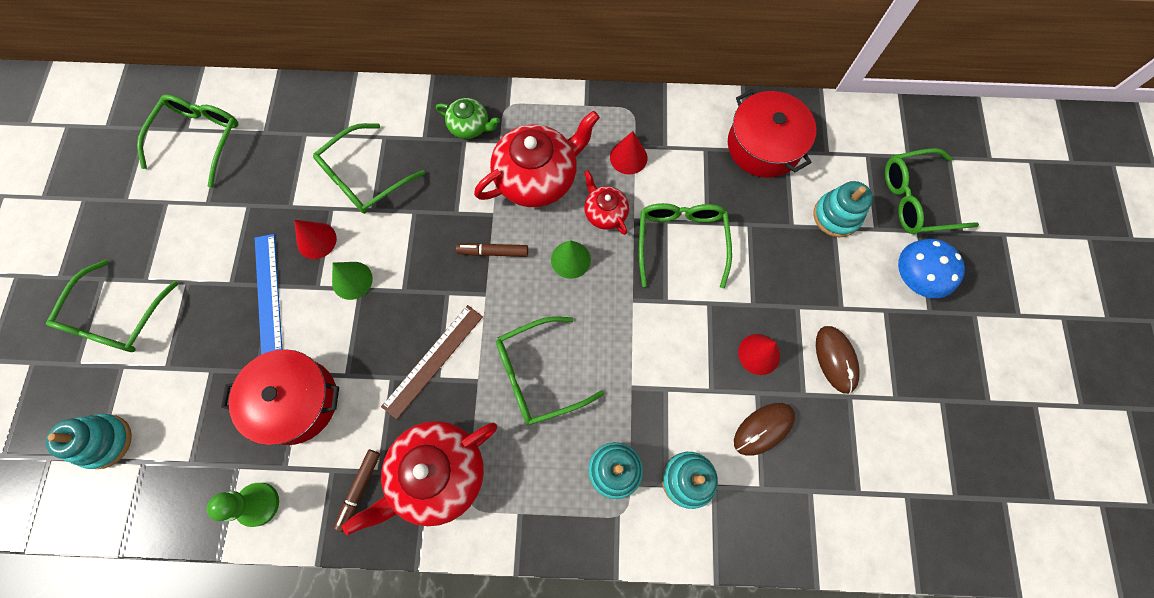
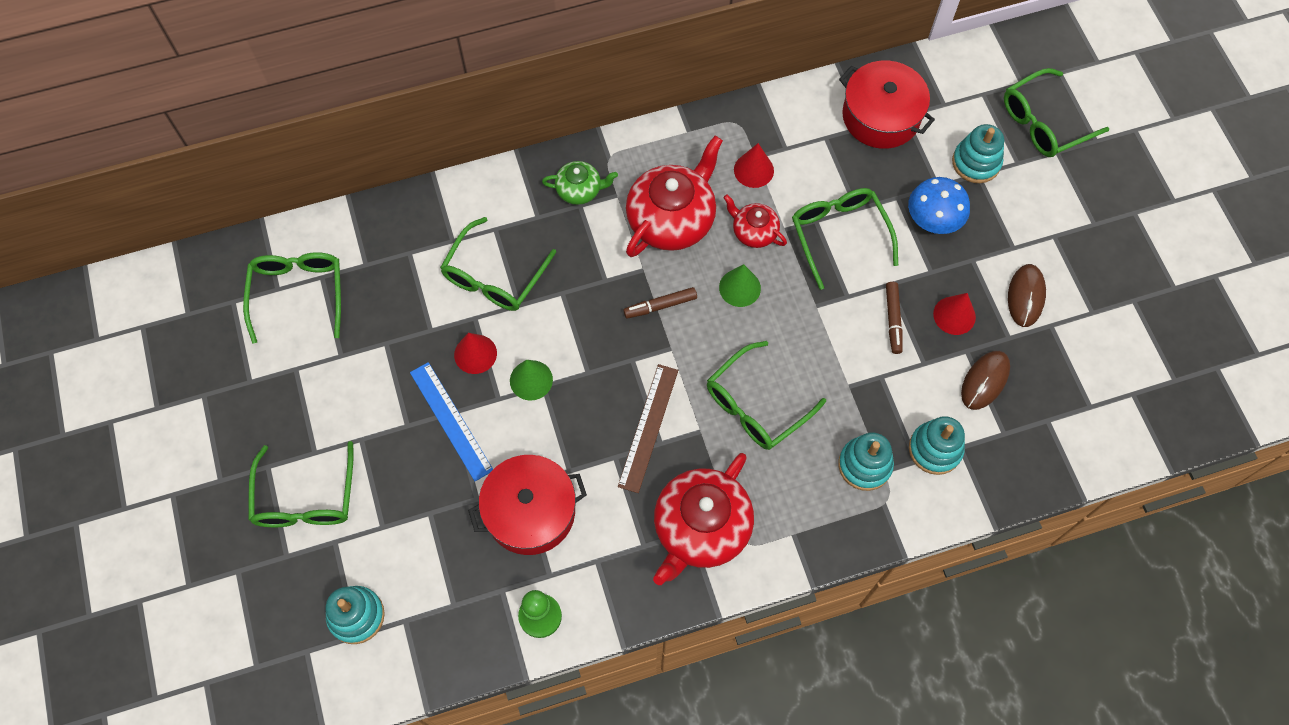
camera: 20 degrees left, 5 degrees down
brown marker [334,450,380,532] -> brown marker moved to [886,282,903,354]
brown mouse [816,326,860,394] -> brown mouse turned 45 degrees clockwise [1008,264,1046,327]
blue mushroom [898,239,965,298] -> blue mushroom moved to [908,177,970,234]

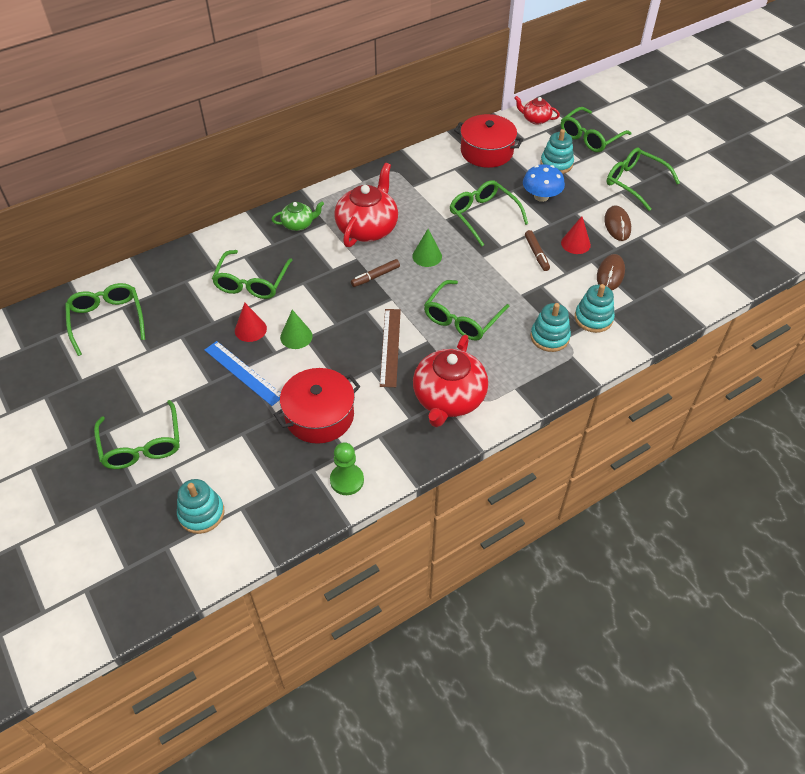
camera: 15 degrees left, 15 degrees down
red teapot [723,195,787,248] -> red teapot moved to [514,96,560,125]
red cone [734,143,774,188] -> none
none -> green glasses [607,148,680,211]

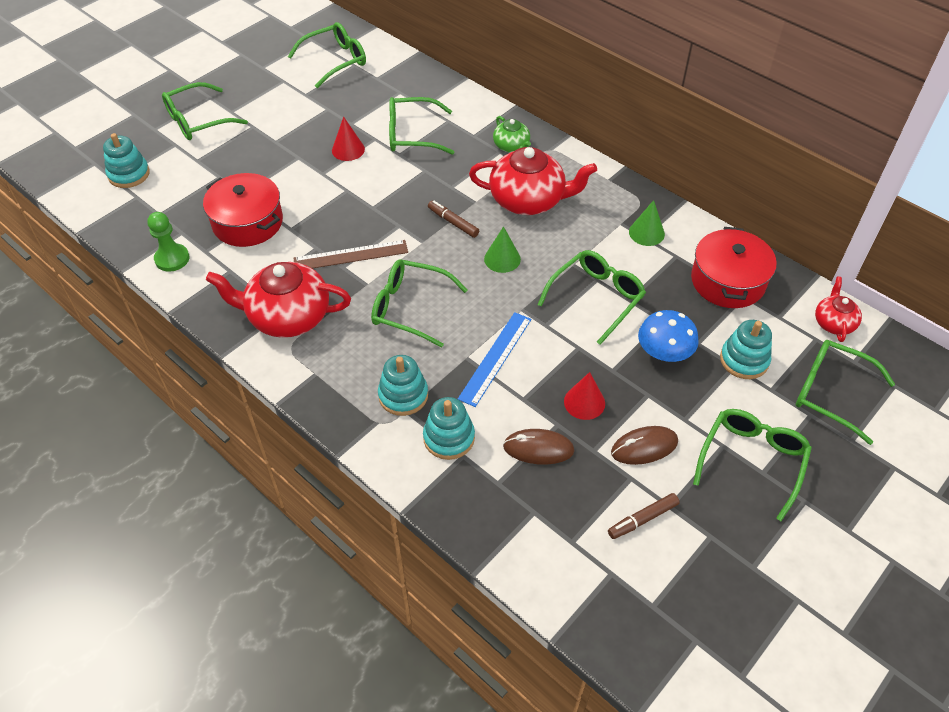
camera: 75 degrees right, 0 degrees up
blue ruler [205,341,281,406] -> blue ruler moved to [458,312,531,407]
green cone [280,310,313,349] -> green cone moved to [629,200,665,246]
brown marker [525,230,550,271] -> brown marker moved to [608,493,680,539]

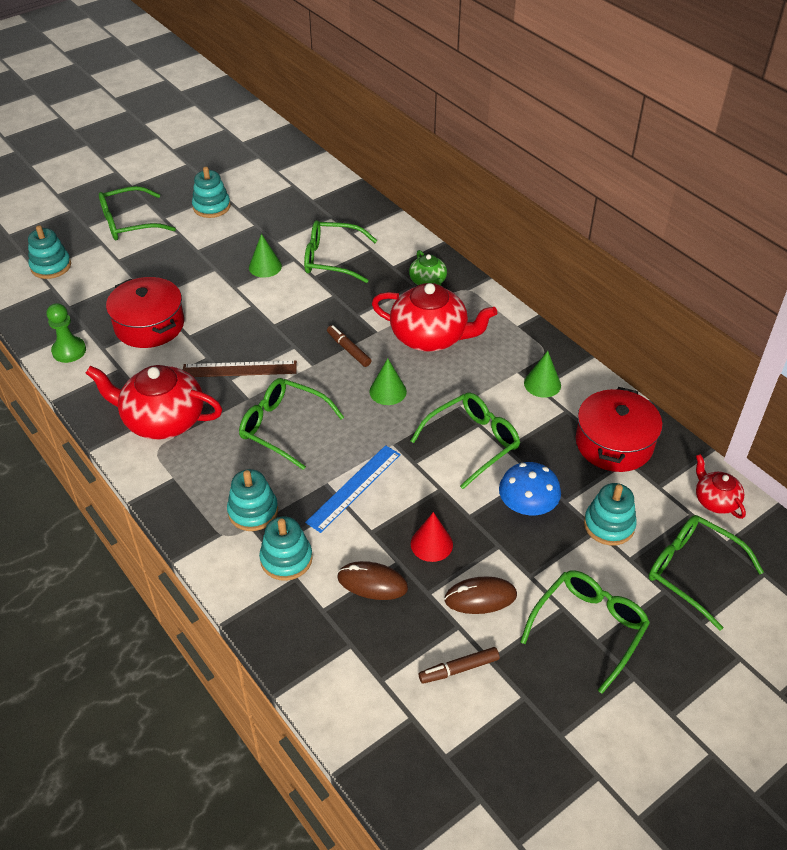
camera: 10 degrees right, 5 degrees down
green glasses [288,22,366,88] -> none
red cone [332,117,365,161] -> green cone [249,234,282,278]
red teapot [815,277,862,342] -> red teapot turned 45 degrees counterclockwise [696,454,746,519]
none -> turquoise stacking toy [192,167,230,218]

